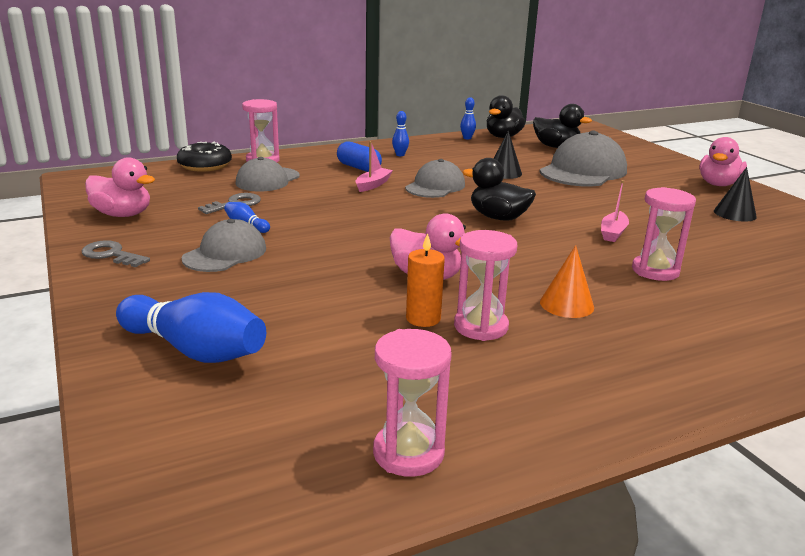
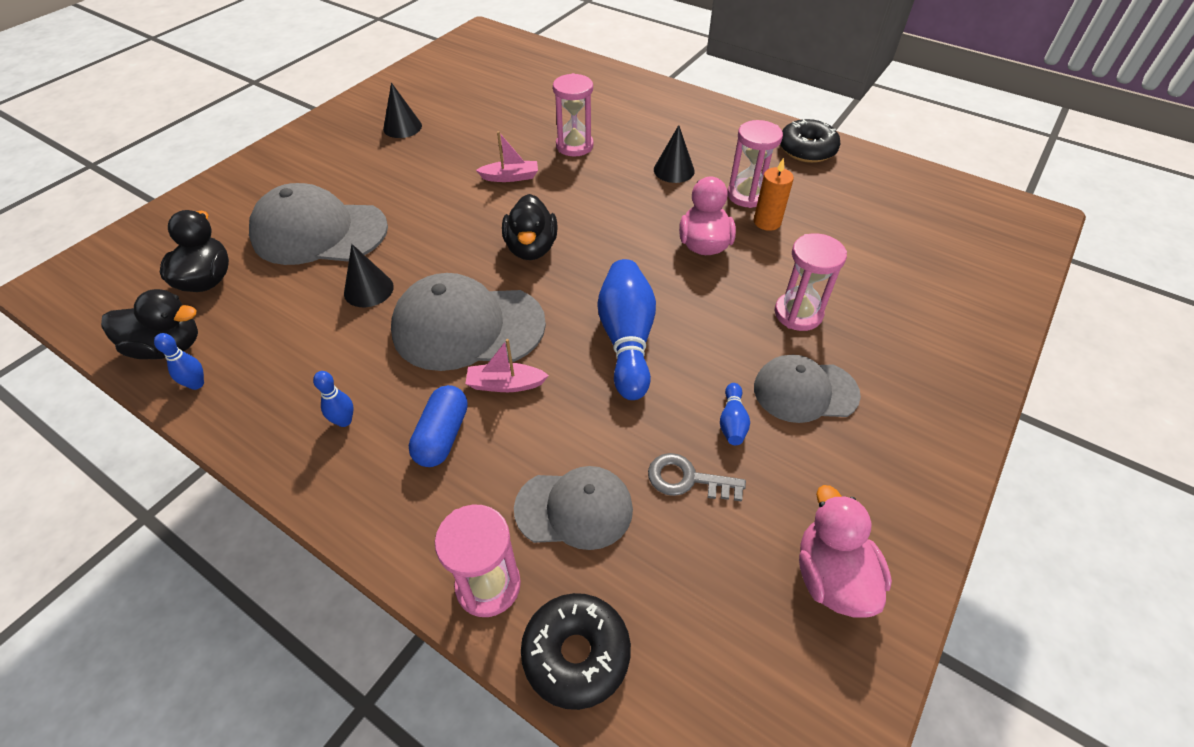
camera: 120 degrees left, 25 degrees up
grey key [82,240,150,267] -> none
blue bowling pin [116,292,266,363] -> blue bowling pin moved to [598,259,656,400]
pink hourglass [373,329,452,477] -> pink hourglass moved to [775,233,847,331]
grey cap [405,159,465,198] -> grey cap [391,273,546,371], size x1.59
orange cone [540,245,594,318] -> black cone [654,125,695,183]
pink duck [699,137,747,186] -> none
none -> black donut [780,119,841,163]

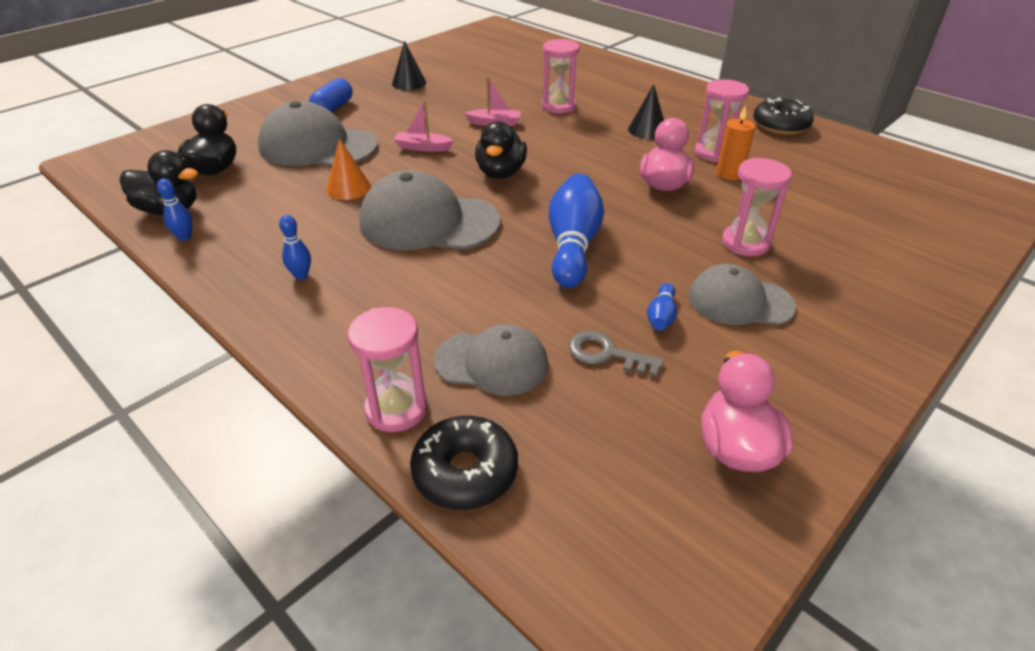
camera: 10 degrees right, 10 degrees down
black cone [344,244,394,307] -> orange cone [326,138,371,200]
blue capsule [409,385,468,467] -> blue capsule moved to [309,78,353,113]
pink boat [465,339,549,392] -> pink boat moved to [394,100,454,152]

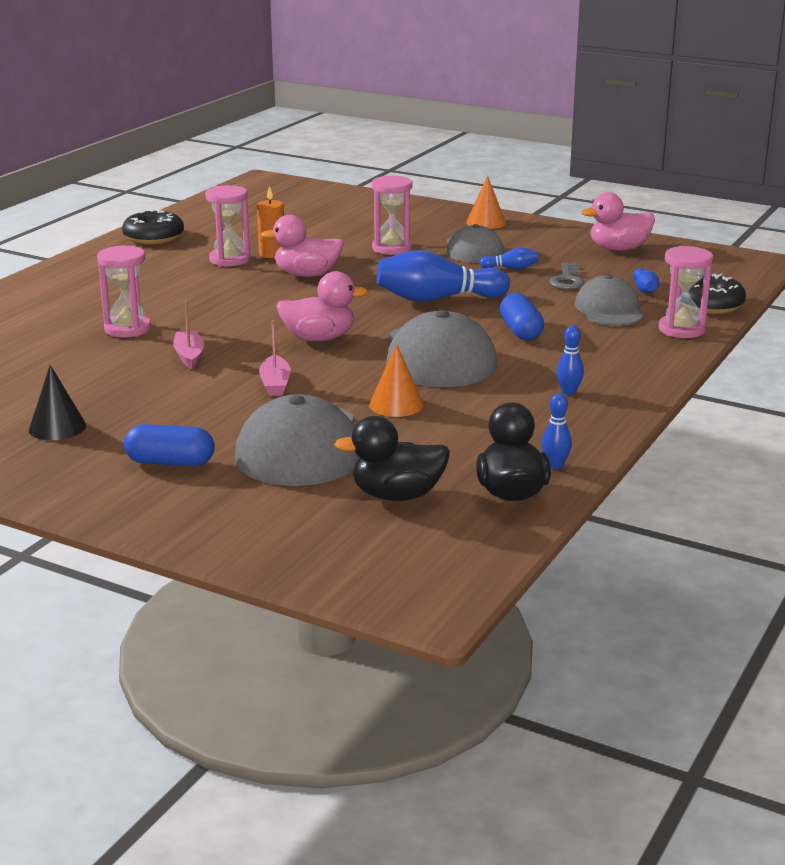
camera: 105 degrees left, 15 degrees down
black duck [475,121,527,179] -> pink duck [276,271,368,341]
black cone [628,84,664,139] -> none
none -> orange cone [466,175,506,229]
none -> blue capsule [500,293,544,341]
none -> blue bowling pin [633,268,659,293]

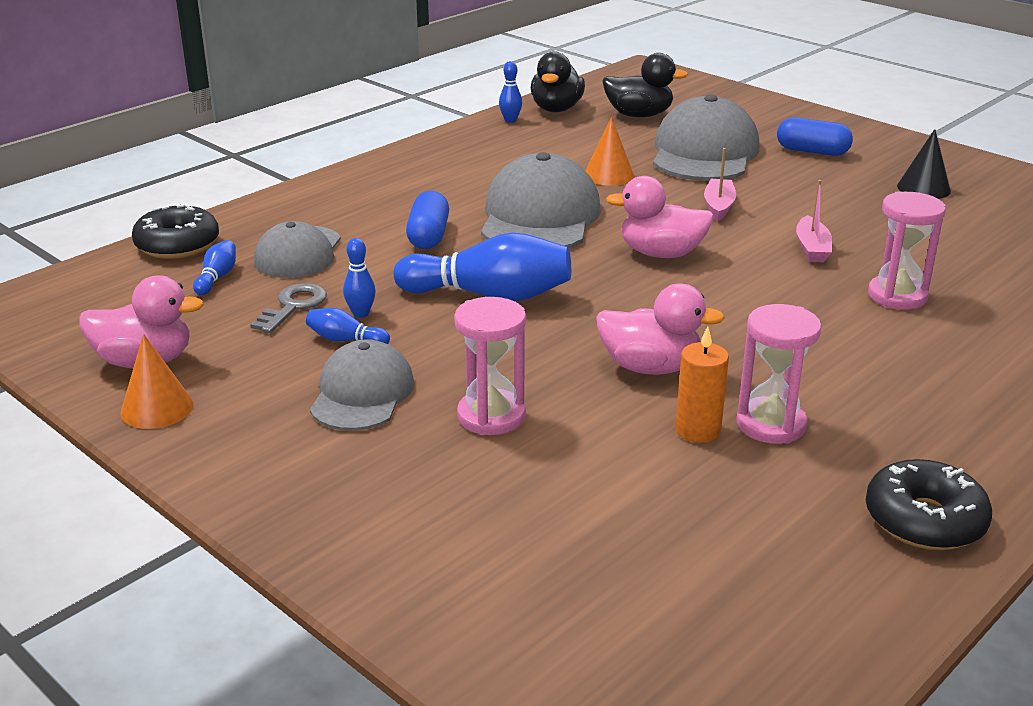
camera: 165 degrees left, 5 degrees up
orange cone [466,175,506,229] -> orange cone moved to [120,334,194,429]
blue bowling pin [556,326,584,395] -> blue bowling pin moved to [343,238,376,318]
pink hourglass [659,246,713,338] -> none

